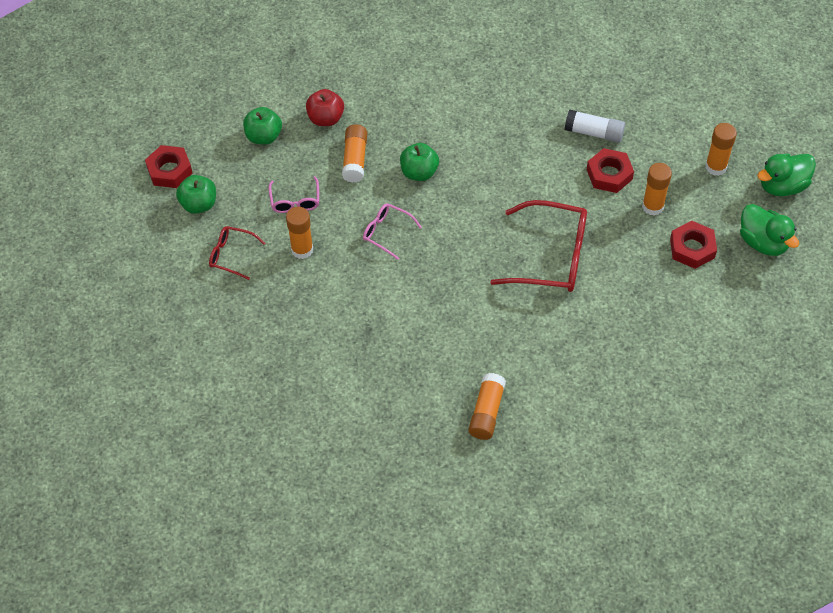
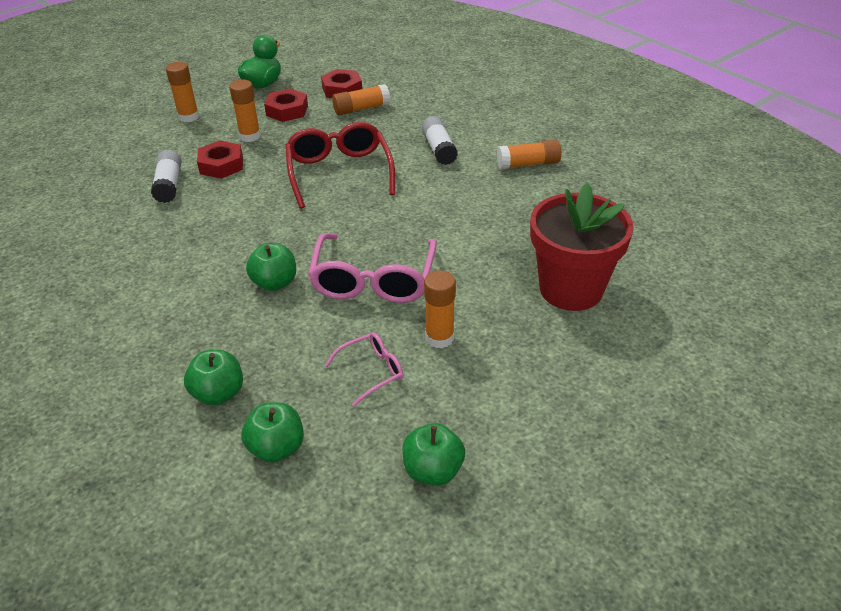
camera: 115 degrees left, 15 degrees down
red nut [145,145,193,188] -> red nut moved to [321,69,362,98]
red glasses [209,226,265,280] -> none
red apple [306,89,344,126] -> green apple [184,350,243,405]
orange glue stick [342,124,367,183] -> orange glue stick moved to [332,84,390,115]
pink glasses [363,203,422,260] -> pink glasses [308,233,437,303], size x1.95
green duck [757,154,816,196] -> none
none -> white glue stick [422,116,458,165]
none -> red flower pot [530,183,633,311]

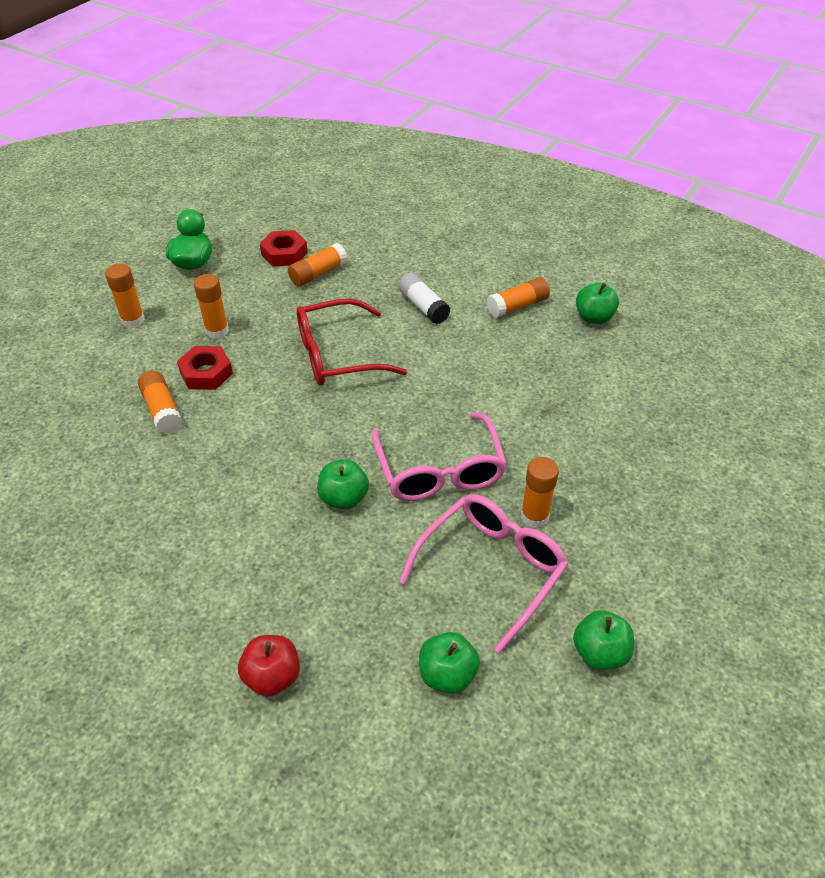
camera: 20 degrees left, 5 degrees up
white glue stick [151,150,182,203] -> orange glue stick [138,371,182,434]
green apple [184,350,243,405] -> green apple moved to [576,283,619,324]
red nut [264,89,308,122] -> none
red glasses [285,122,395,209] -> red glasses turned 75 degrees counterclockwise [297,298,407,385]
pink glasses [325,332,403,406] -> pink glasses [399,494,568,653], size x1.95
red flower pot [530,183,633,311] -> none
none -> red apple [238,635,300,696]

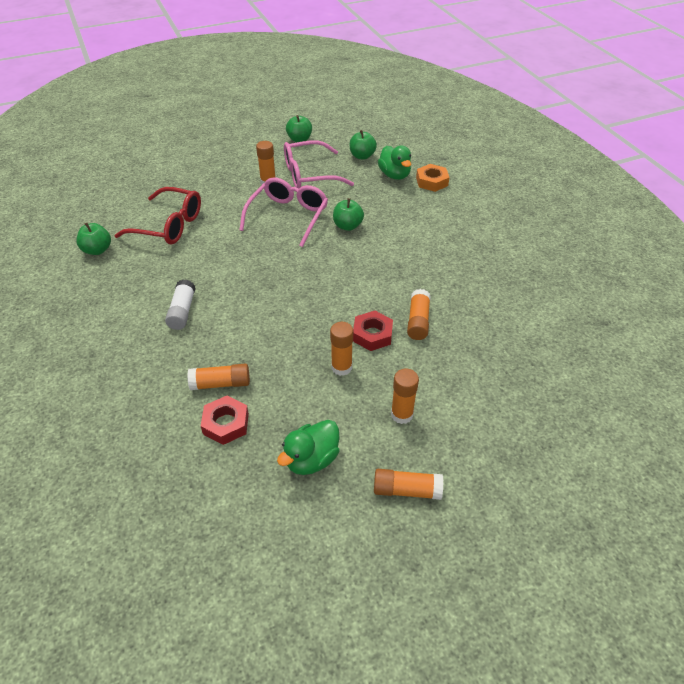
camera: 145 degrees left, 0 degrees up
red apple [238,635,300,696] -> orange nut [416,164,449,192]
red glasses [297,298,407,385] -> red glasses moved to [114,187,201,245]
orange glue stick [487,277,550,318] -> orange glue stick moved to [374,469,443,500]
none -> green duck [378,146,411,180]

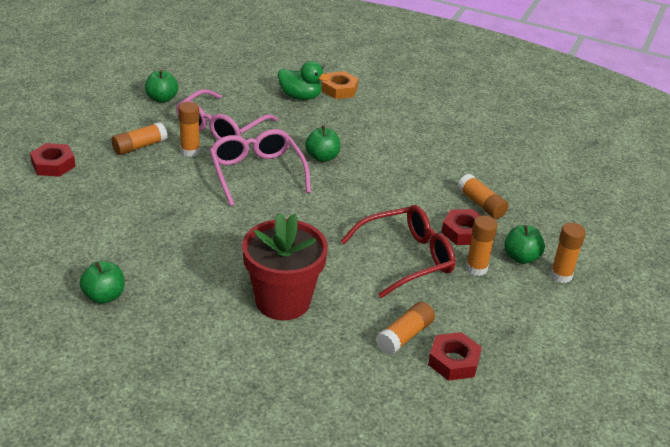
camera: 45 degrees left, 10 degrees down
red glasses [114,187,201,245] -> red glasses moved to [341,205,455,298]
white glue stick [165,280,196,330] -> red flower pot [242,213,328,320]
green duck [277,420,340,475] -> none
green apple [349,130,377,160] -> green apple moved to [504,225,545,264]
orange glue stick [374,469,443,500] -> orange glue stick moved to [111,122,168,155]
none -> red nut [30,143,76,177]

